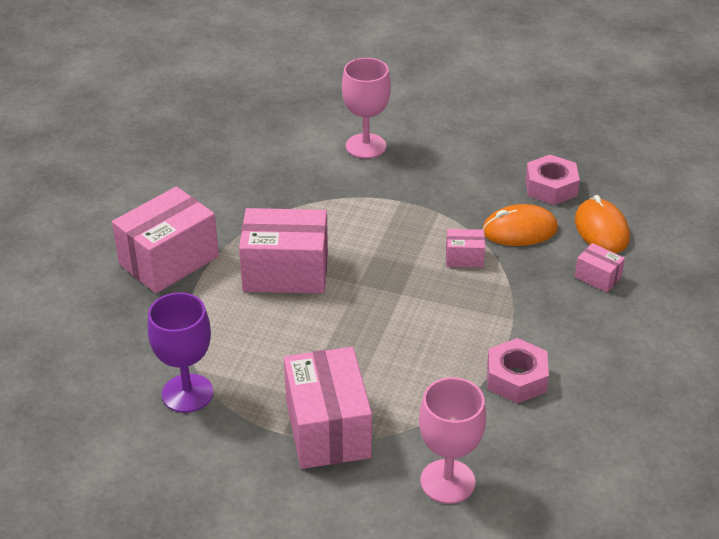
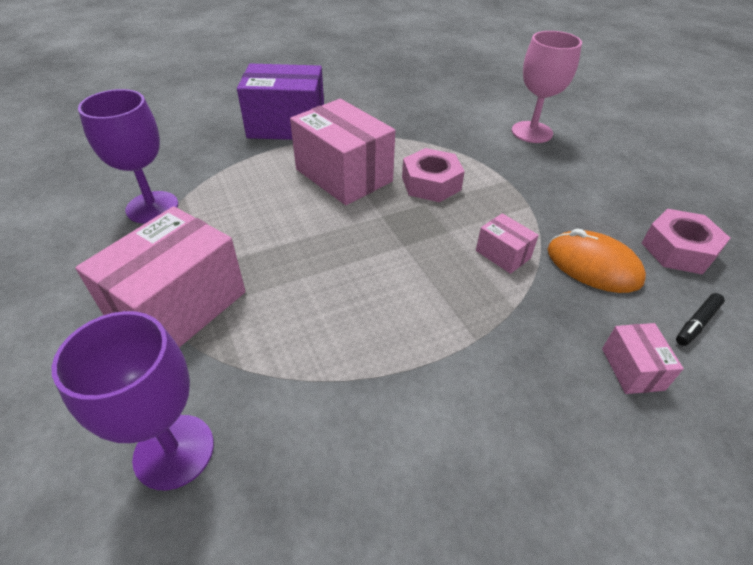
camera: 45 degrees right, 5 degrees up
pink box [112,186,219,293] -> purple box [237,63,324,140]
pink goblet [419,377,486,504] -> purple goblet [52,311,214,490]
pink nut [487,338,549,404] -> pink nut moved to [402,148,465,202]
orange mouse [575,195,630,253] -> black marker [676,293,725,346]

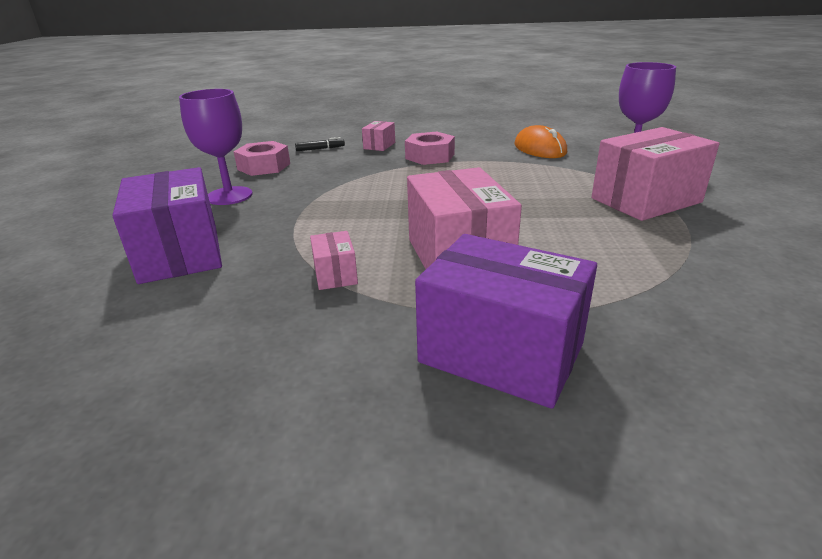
camera: 150 degrees left, 15 degrees down
purple goblet [78,89,178,223] -> purple goblet moved to [179,89,253,205]
pink nut [402,148,465,202] -> pink nut moved to [405,132,455,165]
pink box [476,213,539,274] -> pink box moved to [310,231,358,290]
pink goblet [512,31,582,143] -> purple box [112,167,222,284]
orange mouse [548,228,646,293] -> orange mouse moved to [514,125,567,158]

